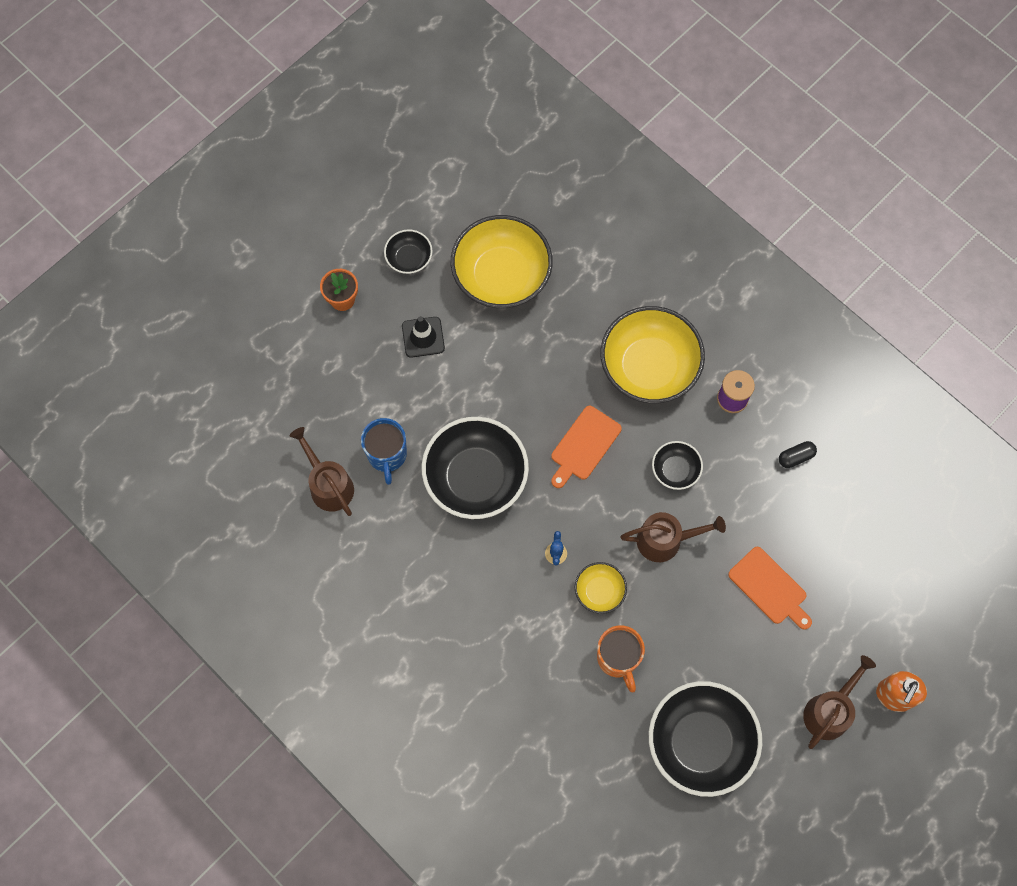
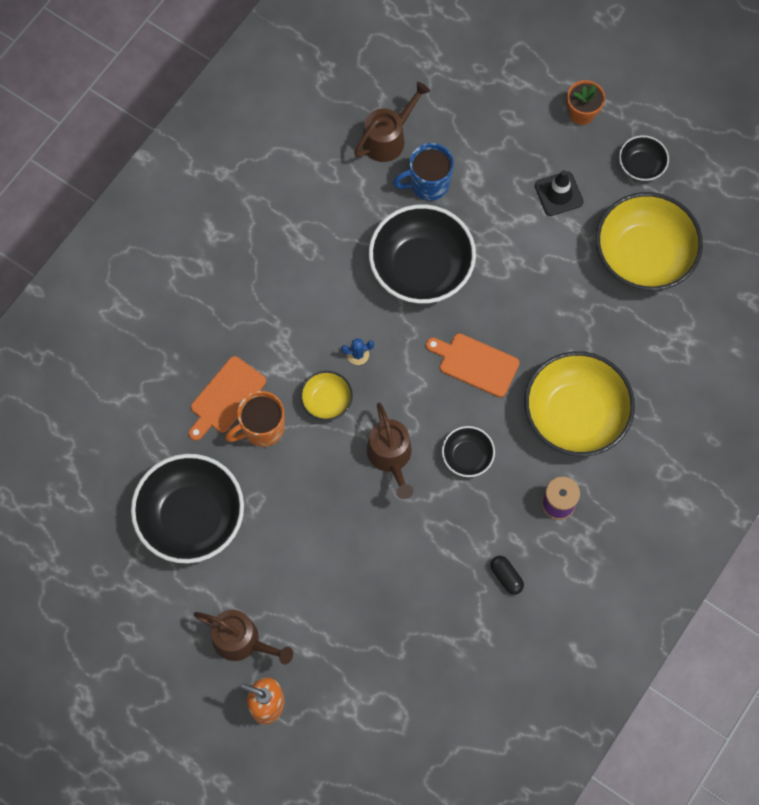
camera: 80 degrees right, 0 degrees up
orange cutting board [728,547,812,630] -> orange cutting board moved to [189,356,266,441]

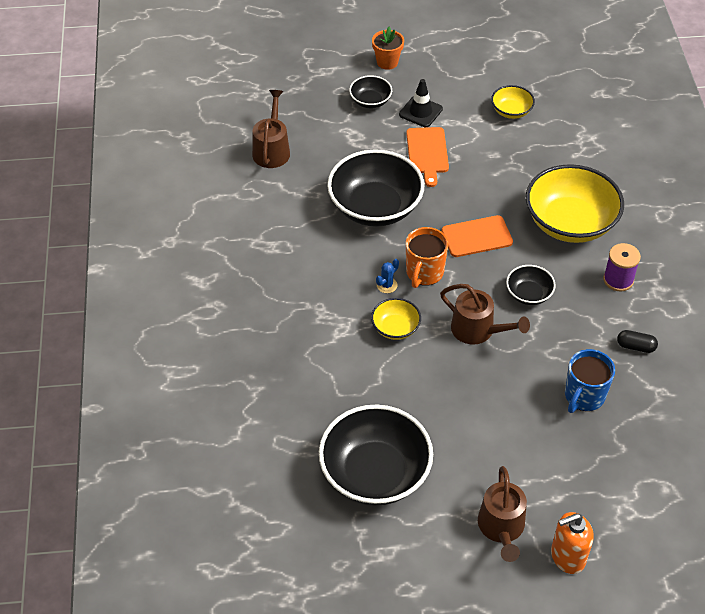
camera: 40 degrees left, 20 degrees down
orange cutting board [189,356,266,441] -> orange cutting board moved to [406,127,449,187]
brown watering can [193,610,293,665] -> brown watering can turned 105 degrees clockwise [478,466,527,562]
orange mug [225,391,285,447] -> orange mug moved to [406,227,448,288]
blue mug [393,143,454,201] -> blue mug moved to [565,349,615,413]
yellow bowl [596,192,703,291] -> yellow bowl [491,85,535,119], size x0.48
black bowl [619,135,669,181] -> black bowl moved to [349,75,392,108]

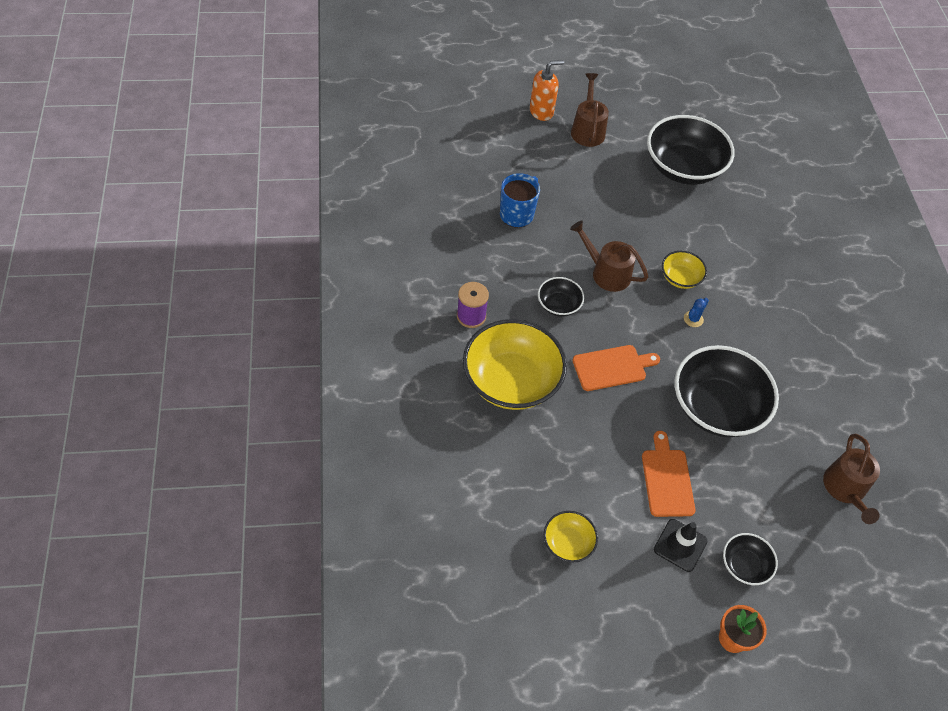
camera: 175 degrees right, 5 degrees up
orange mug [406,227,448,288] -> none
black capsule [617,330,658,353] -> none

